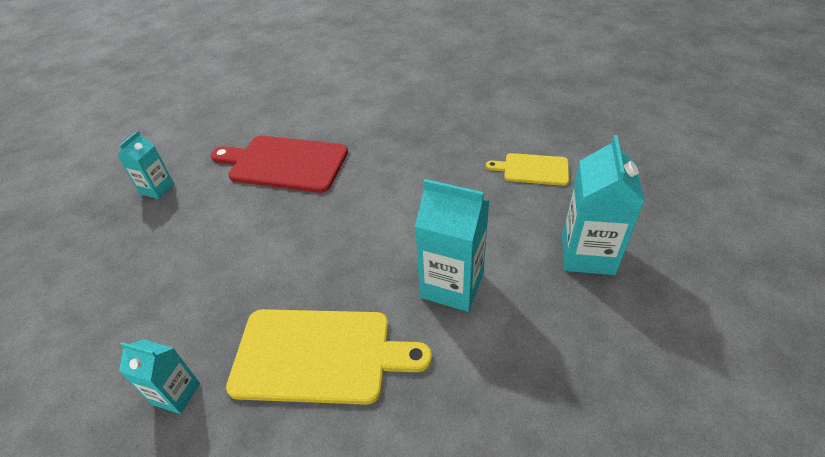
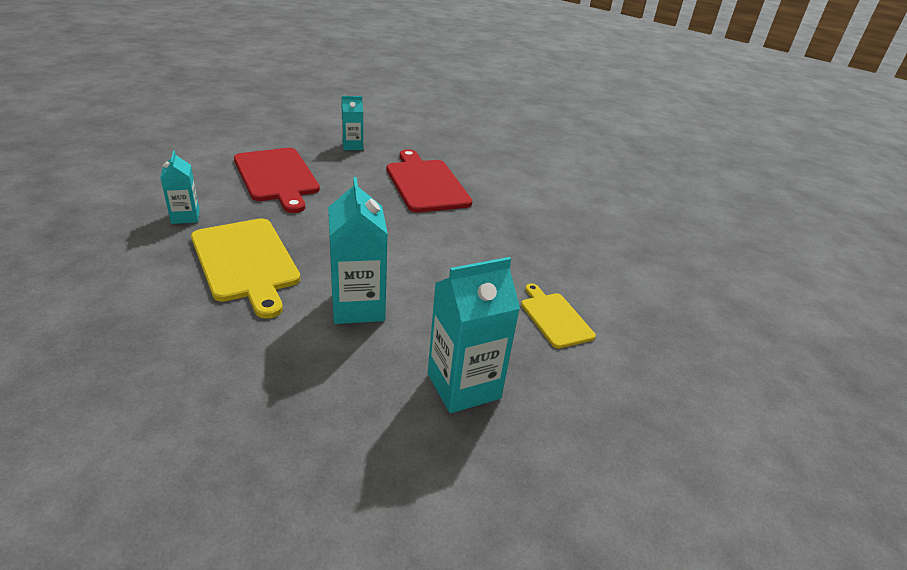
camera: 50 degrees right, 10 degrees down
none -> red cutting board [234,148,320,213]

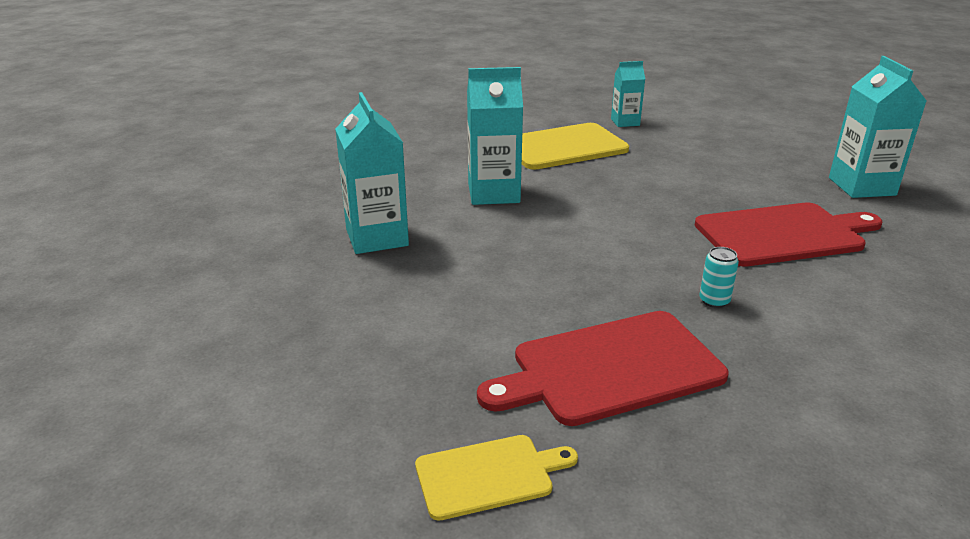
camera: 100 degrees right, 5 degrees down
red cutting board [234,148,320,213] -> red cutting board moved to [477,311,729,426]
turquoise carton [341,96,363,150] -> turquoise carton [829,56,927,198], size x1.70
yellow cutting board [521,284,596,349] -> yellow cutting board moved to [415,435,578,521]
none -> turquoise can [699,247,739,308]

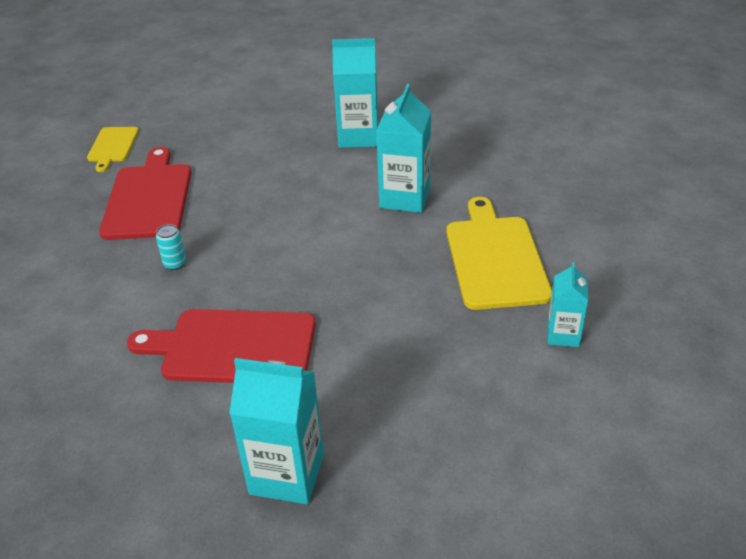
camera: 110 degrees right, 10 degrees up
red cutting board [695,202,882,267] -> red cutting board turned 90 degrees clockwise [127,309,316,383]

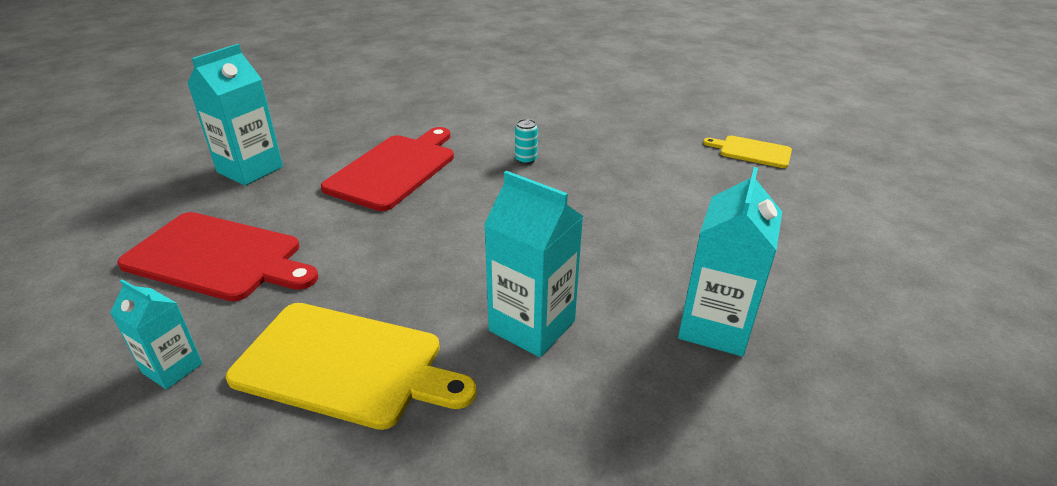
camera: 110 degrees right, 5 degrees down
red cutting board [99,147,191,240] -> red cutting board moved to [117,212,318,302]

